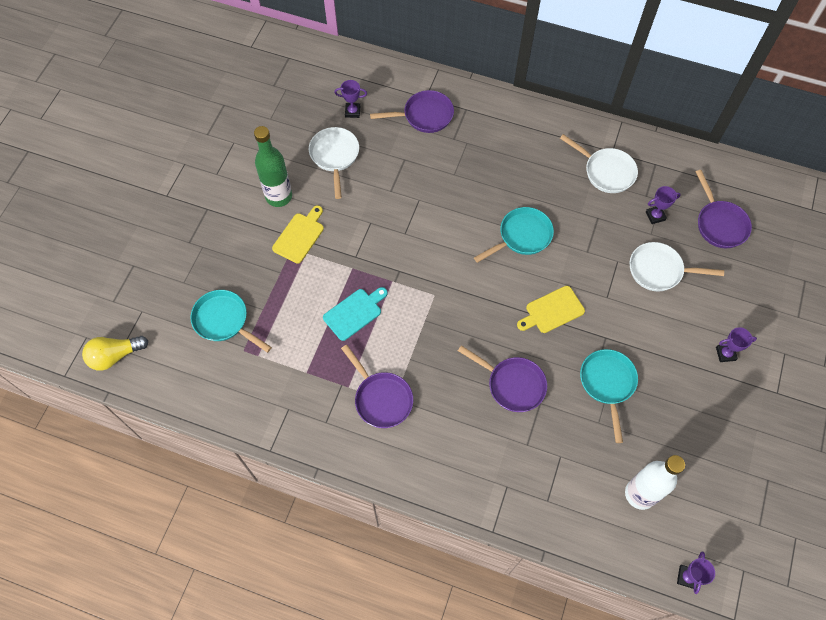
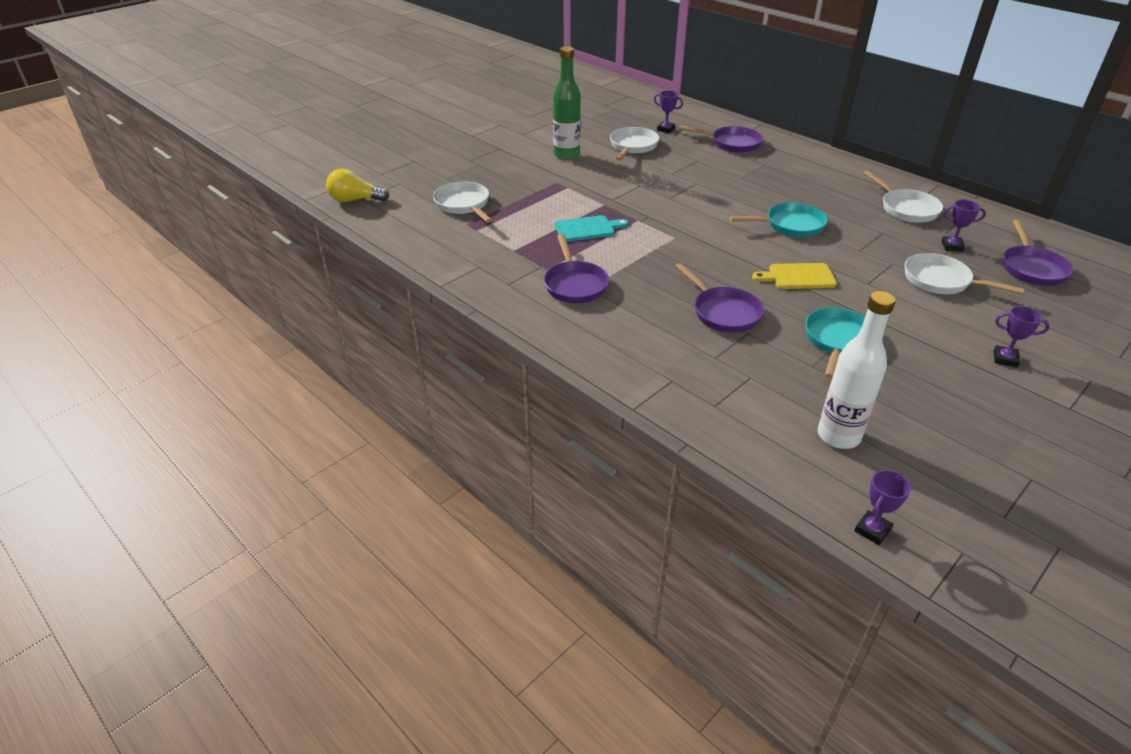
camera: 25 degrees right, 25 degrees down
turquoise pan [190,290,272,353] -> white pan [433,181,492,223]
yellow cutting board [272,205,324,264] -> none

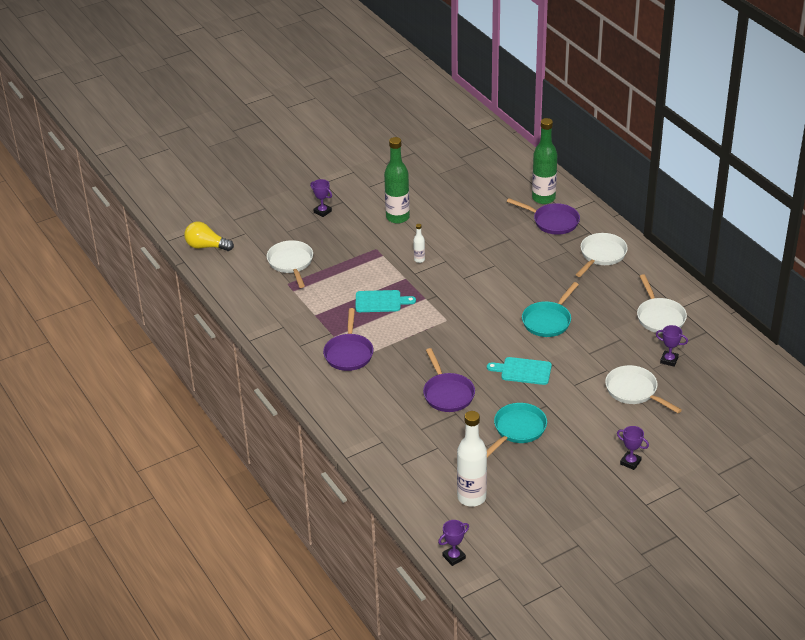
camera: 15 degrees right, 0 degrees up
white pan [610,127,659,161] -> white pan moved to [576,233,628,277]
purple trophy [654,90,683,133] -> purple trophy moved to [310,179,332,217]
turquoise pan [730,202,828,237] -> turquoise pan turned 120 degrees clockwise [522,282,579,337]
yellow cutting board [752,263,837,289] -> turquoise cutting board [487,357,552,385]
purple pan [1003,220,1073,286] -> none
none -> white bottle [413,224,425,263]
none -> green bottle [532,118,557,204]

